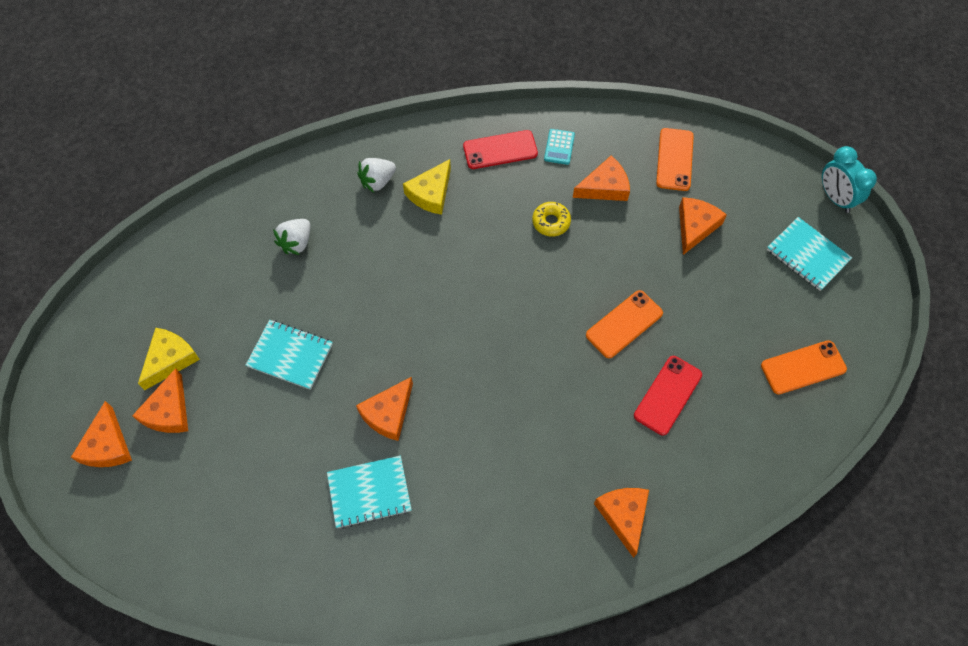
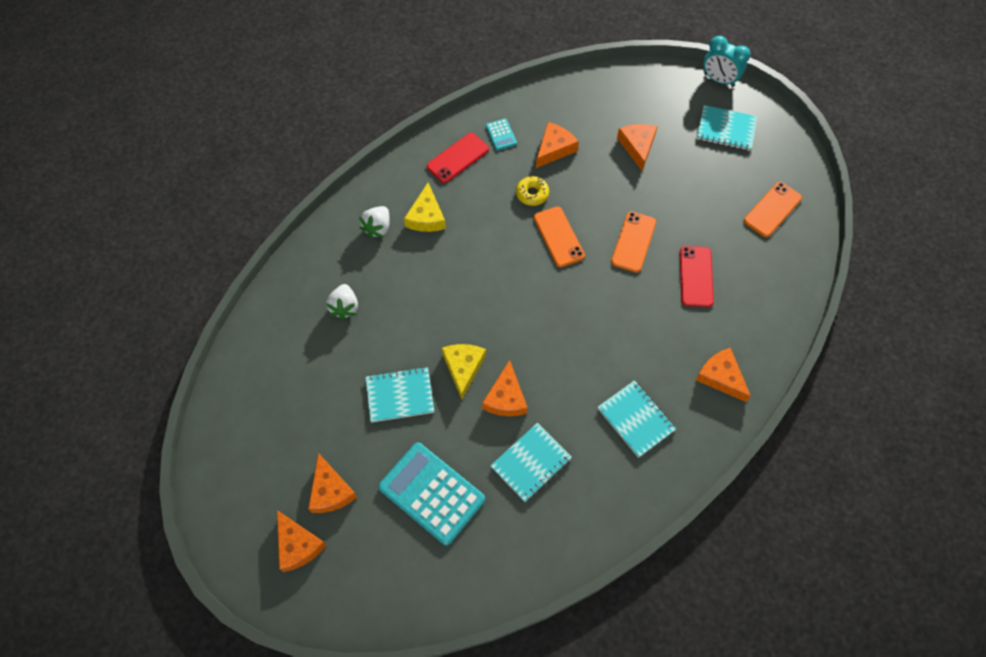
camera: 30 degrees left, 0 degrees up
yellow cheese [138,328,200,390] -> yellow cheese moved to [442,344,486,399]
orange phone [656,128,694,191] -> orange phone moved to [534,206,585,267]
none -> turquoise calculator [378,442,485,545]
none -> turquoise notebook [598,380,676,458]

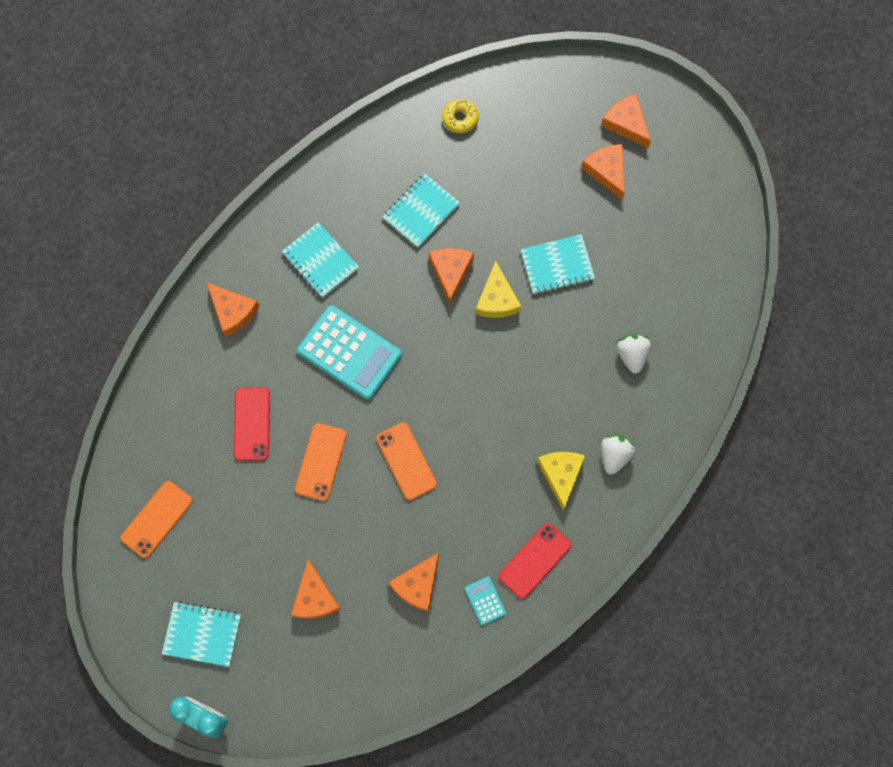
camera: 175 degrees right, 10 degrees up
turquoise calculator [378,442,485,545] -> turquoise calculator moved to [297,305,402,400]
yellow donut [516,176,549,206] -> yellow donut moved to [442,99,479,133]

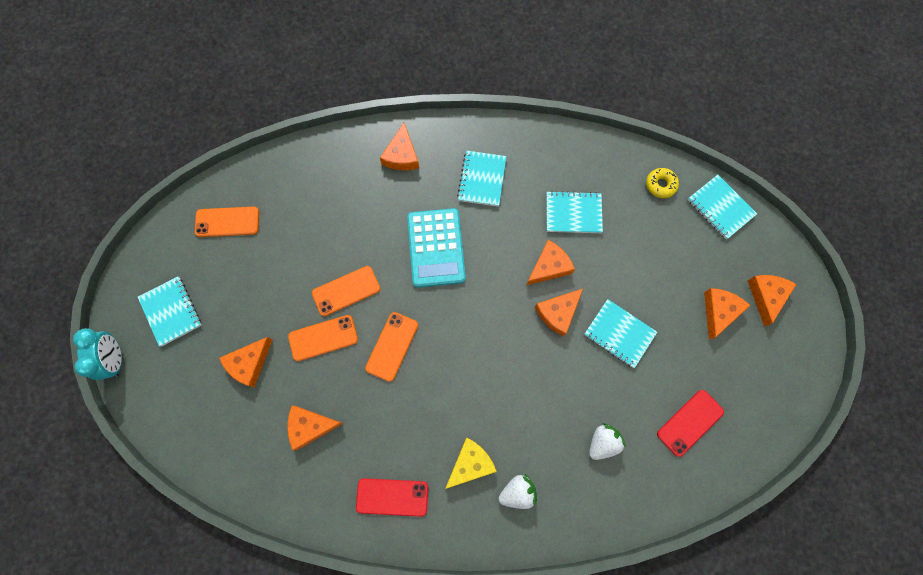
camera: 50 degrees right, 0 degrees up
red phone [234,387,270,461] -> red phone moved to [657,390,724,457]
turquoise calculator [465,577,506,625] -> none
yellow cheese [475,260,522,318] -> orange cheese [535,289,583,336]
none -> orange phone [288,315,358,361]
none -> turquoise notebook [688,175,757,239]

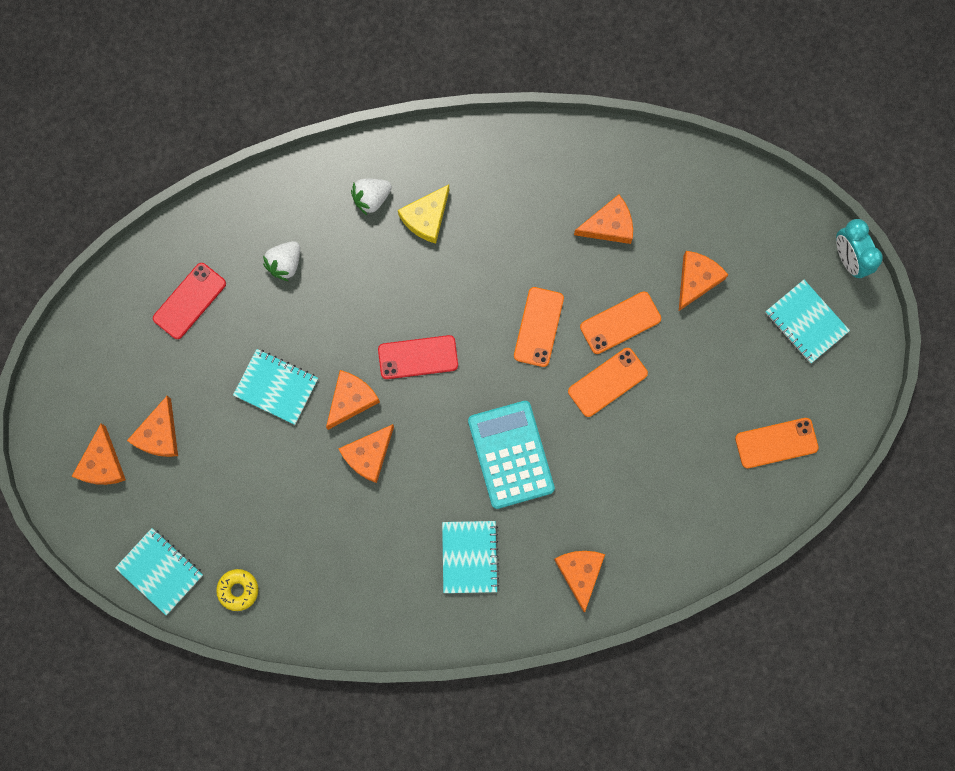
camera: 170 degrees right, 5 degrees up
red phone [356,478,428,517] -> red phone moved to [378,335,458,379]
turquoise notebook [546,191,603,233] -> none

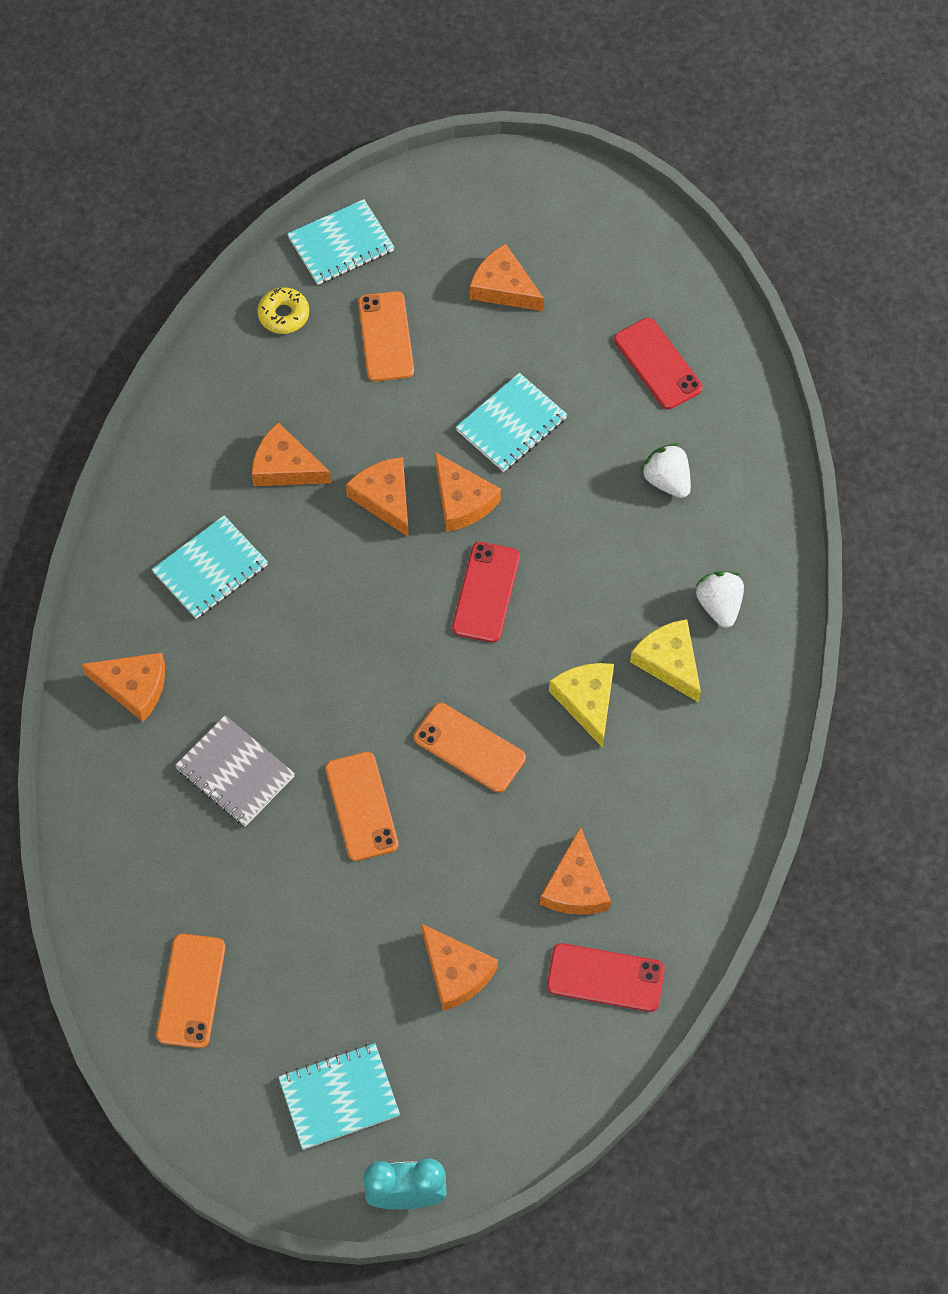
camera: 110 degrees right, 15 degrees down
orange cheese [72,424,126,485] -> orange cheese moved to [252,423,331,486]
turquoise notebook [442,521,499,593] -> turquoise notebook turned 60 degrees counterclockwise [152,515,268,619]
turquoise calculator [468,401,555,509] -> none
orange phone [580,291,661,354] -> orange phone moved to [358,291,414,381]
none -> grey notebook [175,715,295,827]
none -> red phone [547,943,665,1012]
none -> yellow cheese [549,663,614,748]

